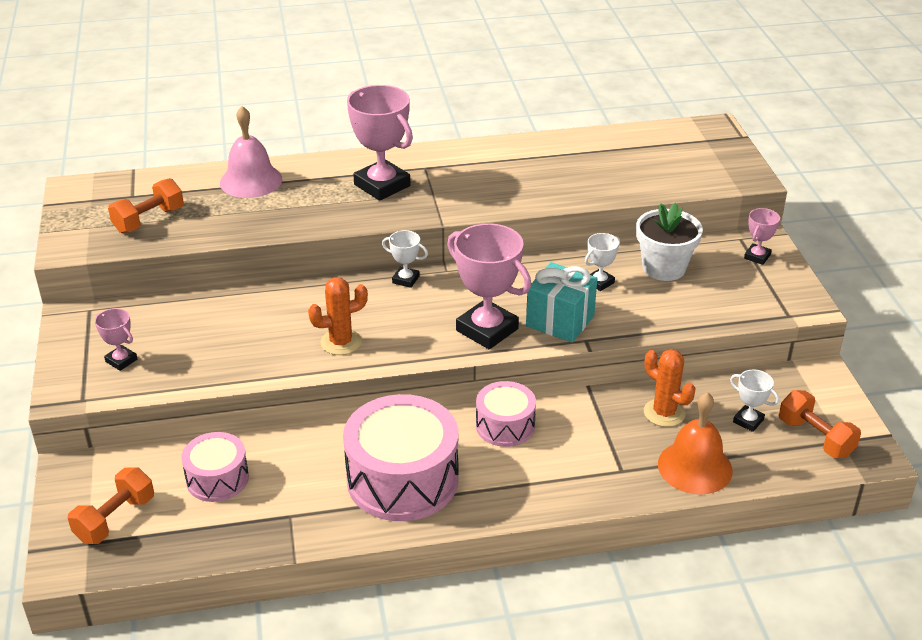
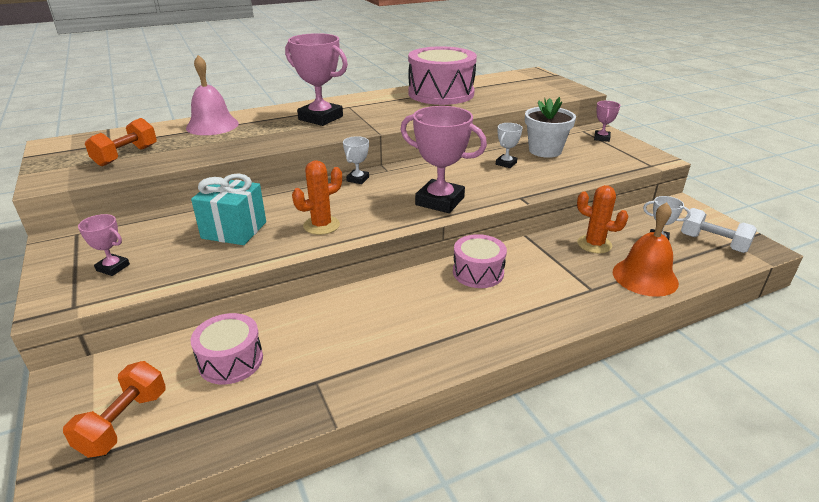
camera: 15 degrees left, 5 degrees down
pink drum [343,394,459,521] -> pink drum moved to [408,46,477,105]
white trophy [382,230,428,288] -> white trophy turned 75 degrees counterclockwise [343,136,369,184]
turquoise gift [526,262,597,343] -> turquoise gift moved to [191,173,266,245]
orange dumbbell [779,390,861,458] -> white dumbbell [681,208,757,253]

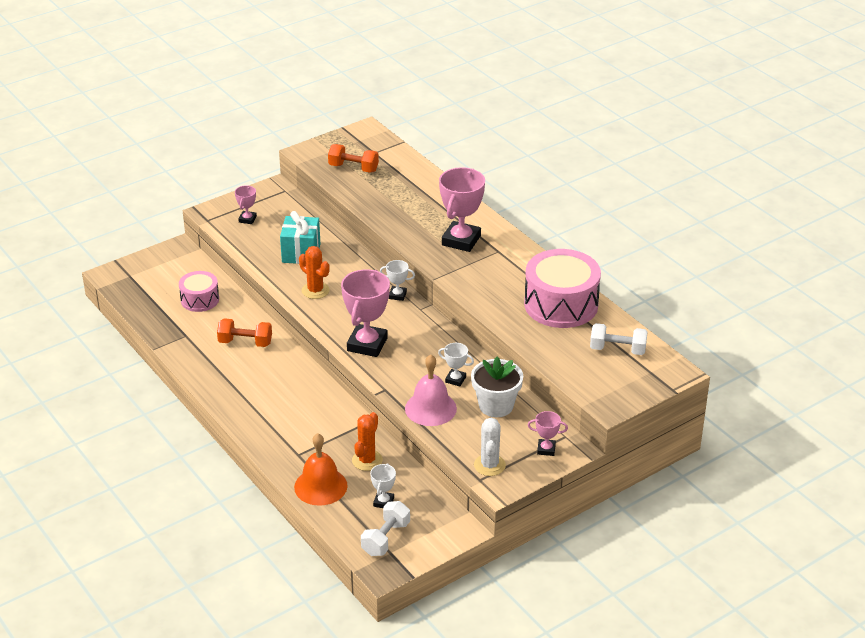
camera: 80 degrees right, 5 degrees up
orange dumbbell [63,361,166,458] -> orange dumbbell moved to [217,318,272,347]
pink bell [186,55,239,135] -> pink bell moved to [405,355,457,426]
pink drum [453,234,507,288] -> none
none -> white cactus [474,418,506,476]
none -> white dumbbell [590,323,648,355]

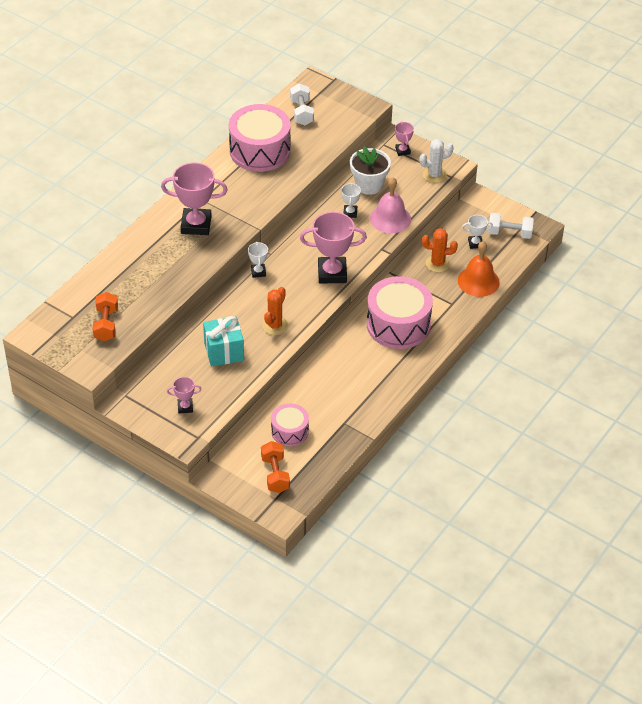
camera: 110 degrees left, 10 degrees up
orange dumbbell [217,318,272,347] -> orange dumbbell moved to [261,441,290,493]
none -> pink drum [367,276,433,349]

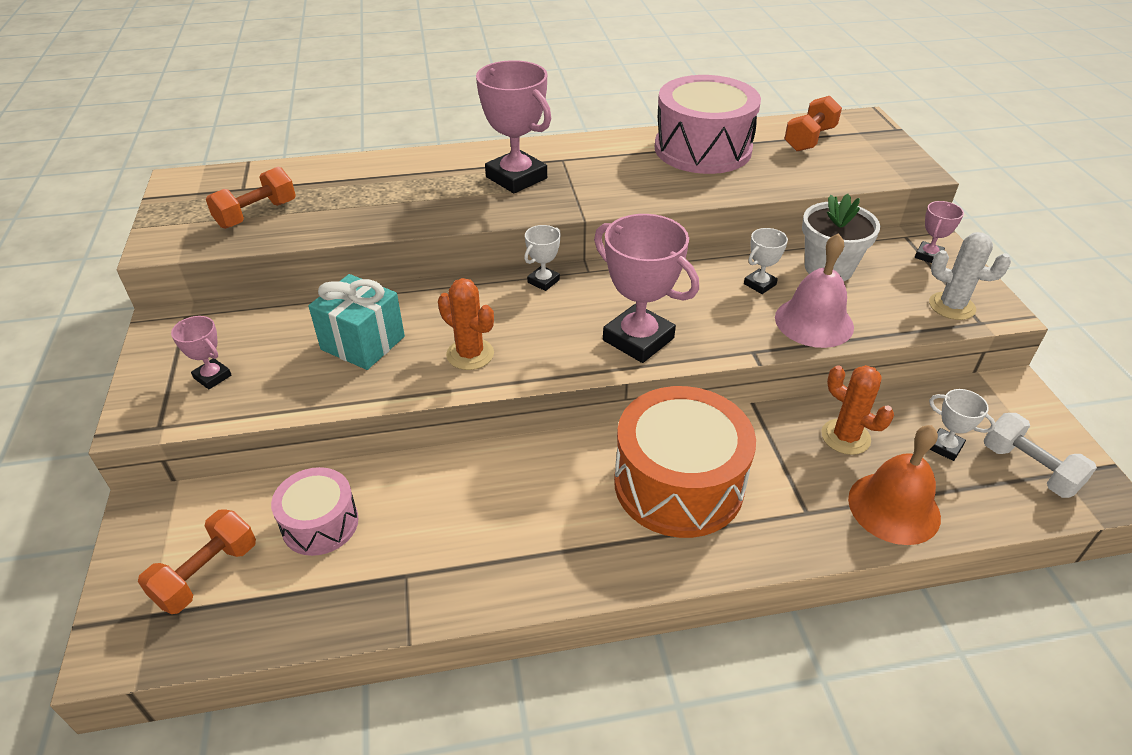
camera: 45 degrees right, 5 degrees down
orange cactus [262,287,288,335] -> orange cactus turned 60 degrees clockwise [438,278,494,370]
white dumbbell [290,83,314,125] -> orange dumbbell [784,96,842,151]
pink drum [367,276,433,349] -> orange drum [614,386,756,538]

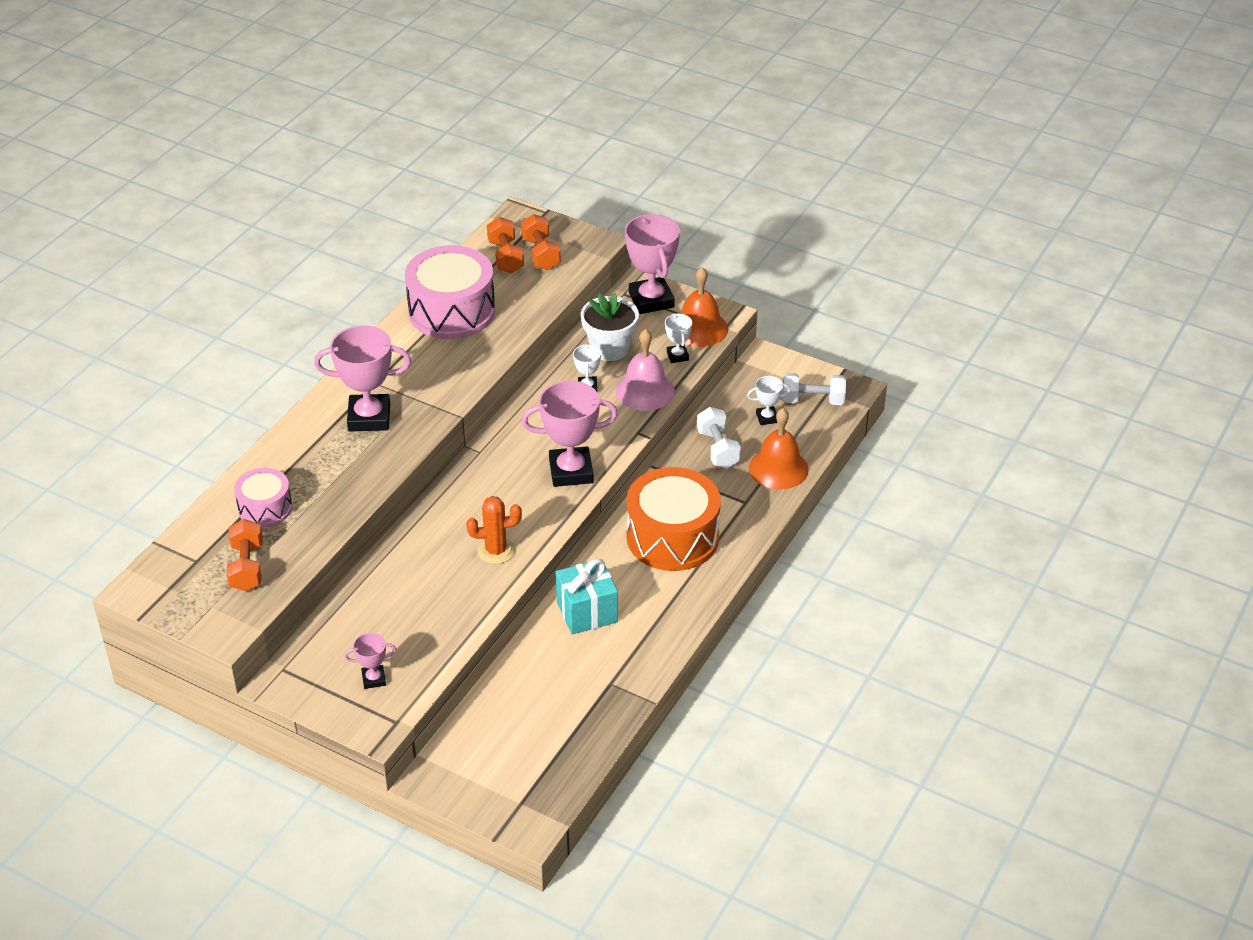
camera: 50 degrees left, 0 degrees up
orange dumbbell [138,509,256,614] -> orange dumbbell moved to [521,214,561,270]
pink drum [271,467,359,556] -> pink drum moved to [234,468,292,527]
turquoise gift [308,274,405,370] -> turquoise gift moved to [556,559,618,635]
white trophy [524,225,561,291] -> white trophy moved to [665,313,692,363]
orange cactus [821,365,894,455] -> white dumbbell [697,407,741,468]
pink trophy [915,201,964,263] -> pink trophy [625,214,680,314], size x2.04
white cactus [929,232,1011,320] -> orange bell [681,267,728,347]

